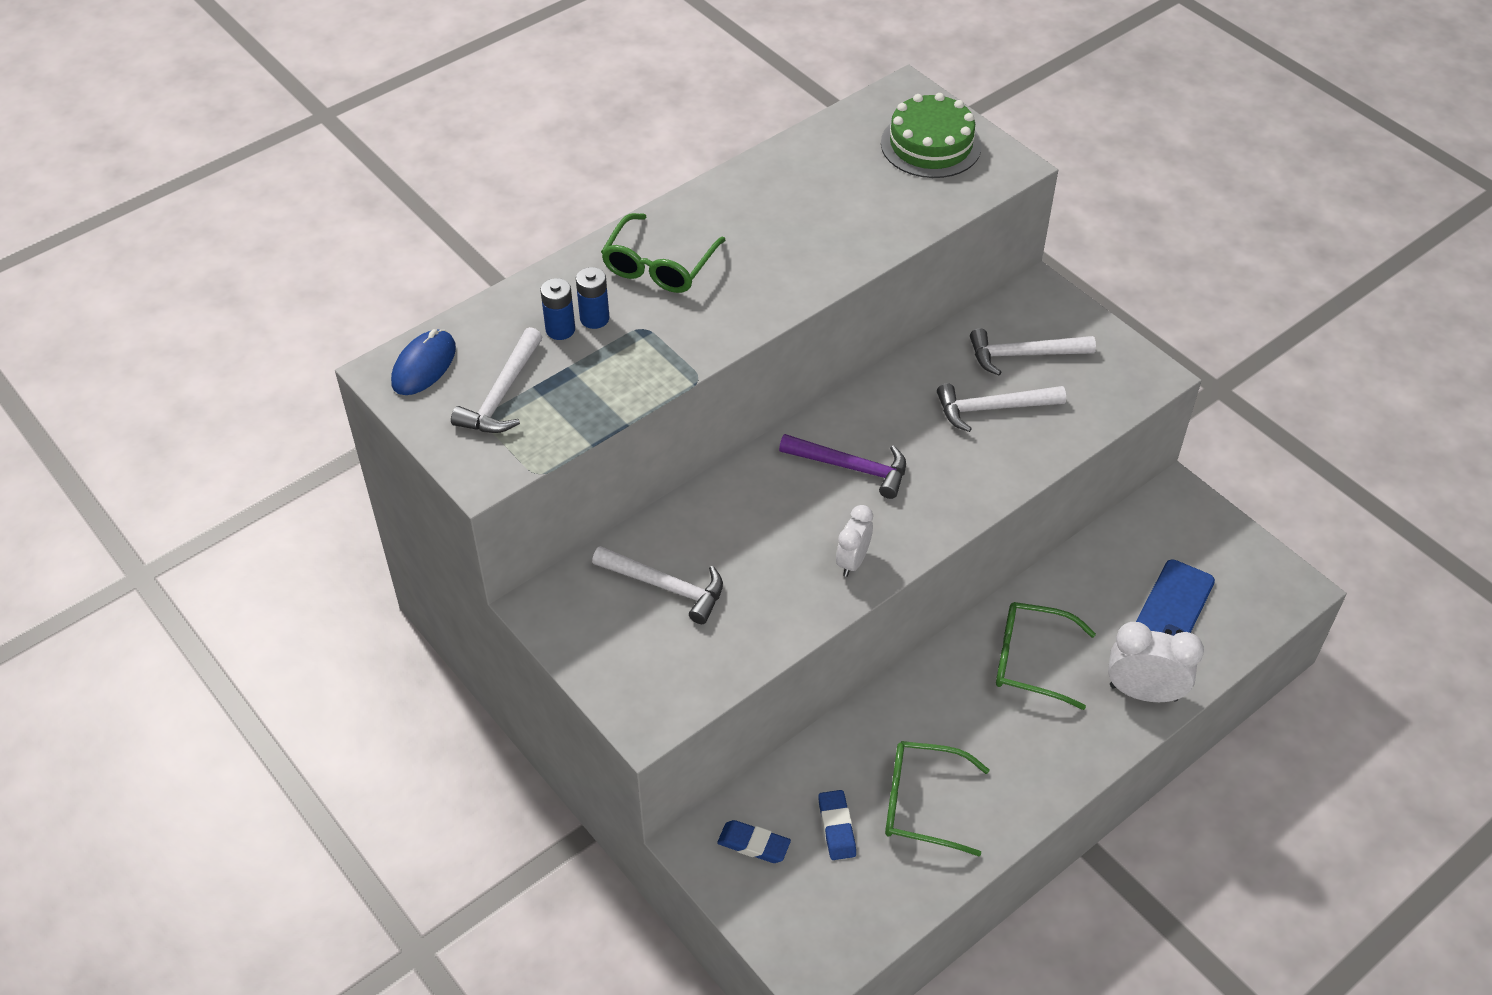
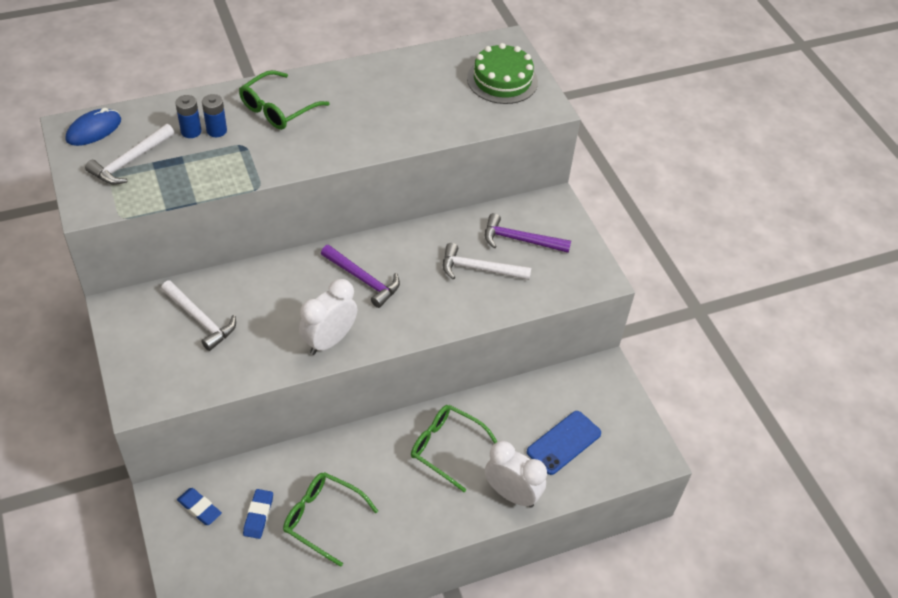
camera: 15 degrees right, 0 degrees up
white clock [836,505,873,577] -> white clock [299,279,357,355], size x1.61
white hammer [970,328,1096,375] -> purple hammer [485,213,571,253]

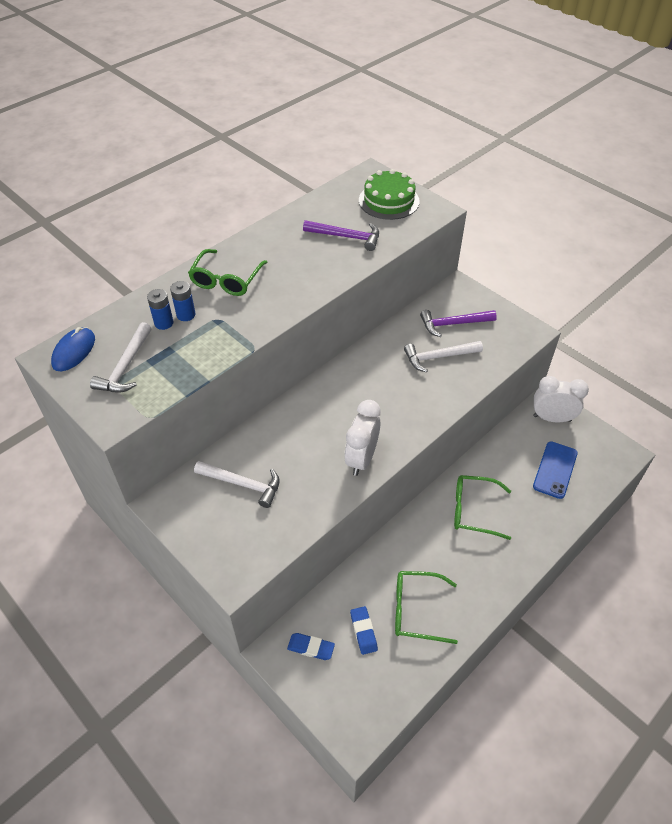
camera: 20 degrees left, 0 degrees up
purple hammer [321,245,400,308] -> purple hammer moved to [303,220,379,251]
white clock [485,441,547,508] -> white clock moved to [533,376,589,422]

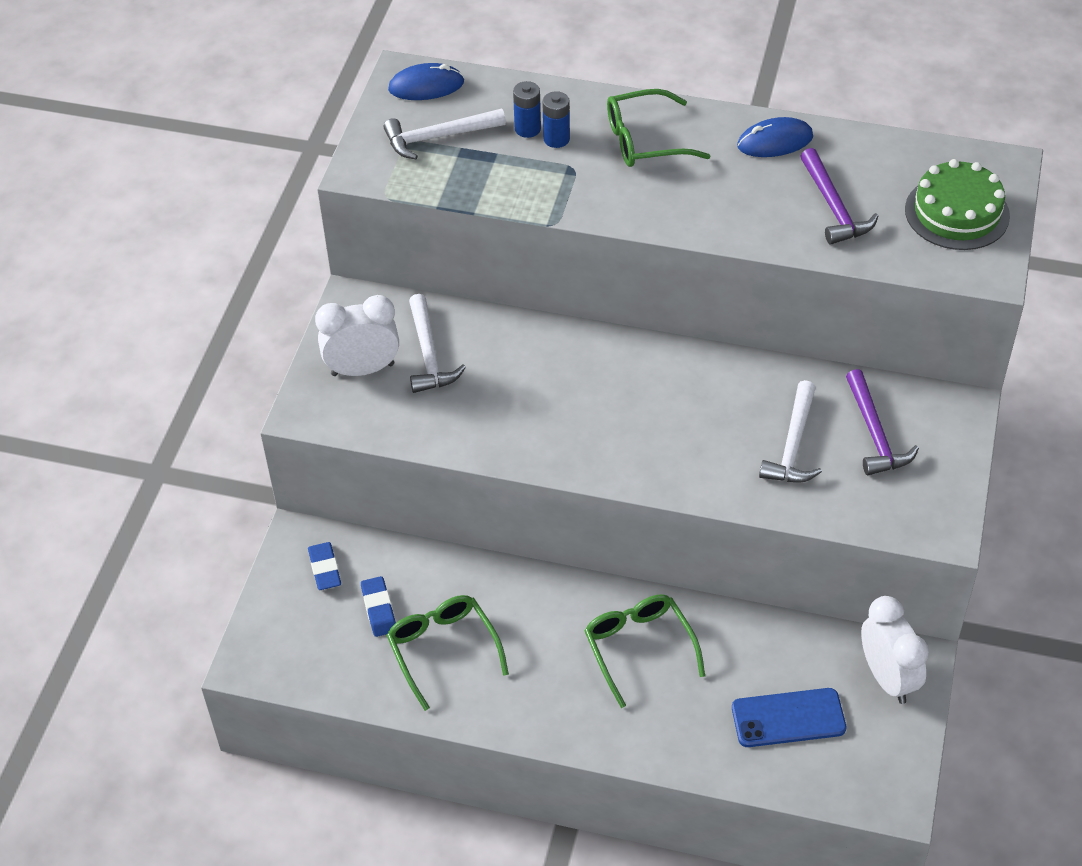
camera: 60 degrees right, 0 degrees up
white clock [344,400,381,476] -> white clock moved to [315,295,399,376]
blue eraser [350,606,378,655] -> blue eraser turned 60 degrees counterclockwise [361,576,396,637]
white hammer [404,341,483,372] -> white hammer turned 120 degrees counterclockwise [759,380,822,483]
purple hammer [420,310,497,337] -> purple hammer turned 150 degrees counterclockwise [846,369,919,475]
none -> blue mouse [737,117,813,157]

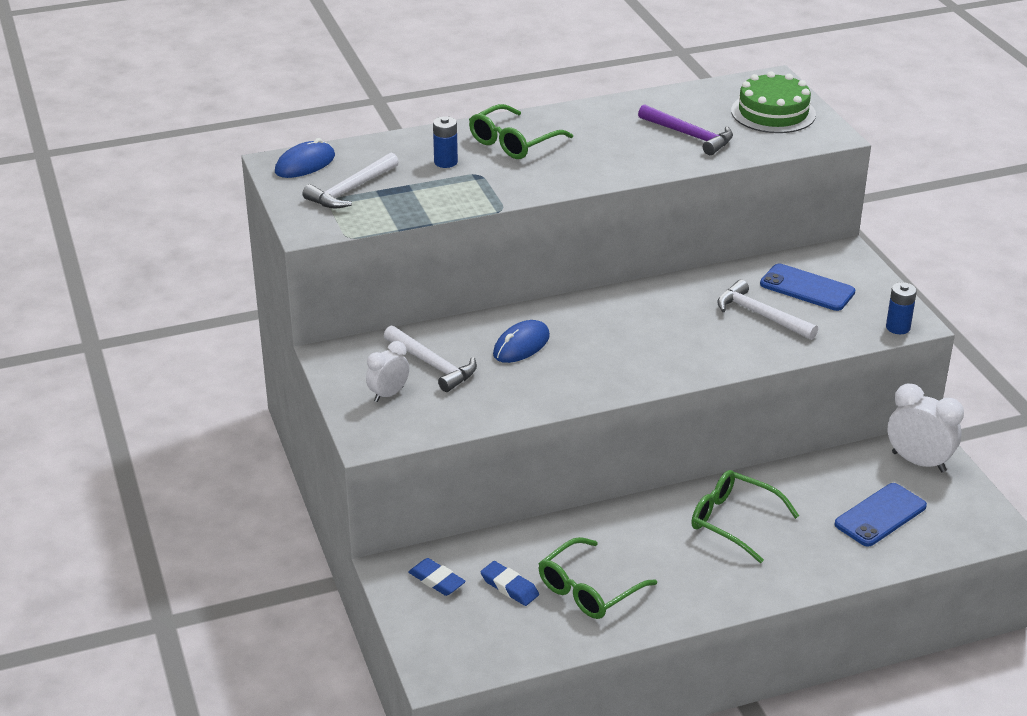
camera: 35 degrees left, 15 degrees down
white clock [315,295,399,376] -> white clock [366,341,409,402], size x0.62
green glasses [386,595,509,711] -> green glasses turned 75 degrees counterclockwise [538,537,657,619]
blue battery [513,81,541,138] -> blue battery moved to [886,282,917,334]
blue mouse [737,117,813,157] -> blue mouse moved to [493,320,550,363]
white hammer [759,380,822,483] -> white hammer turned 150 degrees clockwise [717,280,818,340]
purple hammer [846,369,919,475] -> blue phone [760,264,855,311]

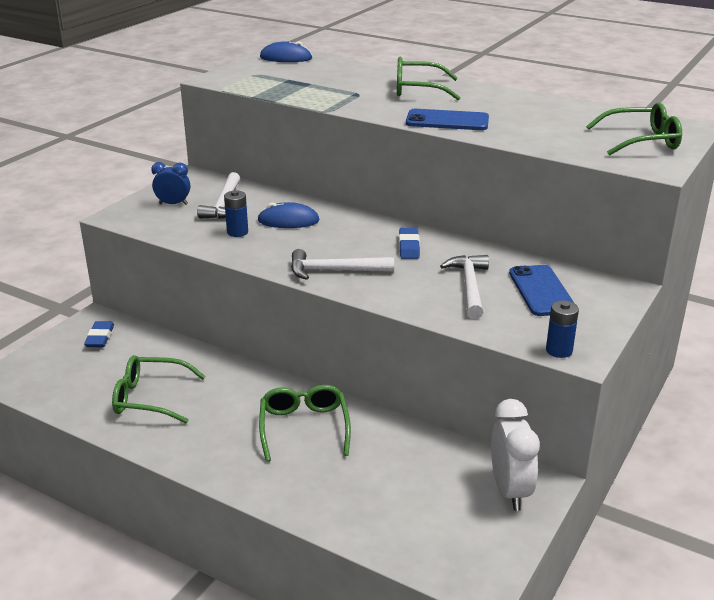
camera: 50 degrees right, 5 degrees down
white hammer [303,152,399,209] -> white hammer moved to [291,249,394,280]
white clock [366,341,409,402] -> blue clock [151,162,190,205]
blue battery [433,116,458,168] -> blue battery moved to [224,190,248,237]
blue eraser [481,561,539,606] -> blue eraser moved to [399,228,420,259]
purple hammer [638,104,733,155] -> none
green cake [731,71,816,133] -> green glasses [586,102,682,156]
blue phone [834,483,927,547] -> blue phone moved to [406,109,489,130]

